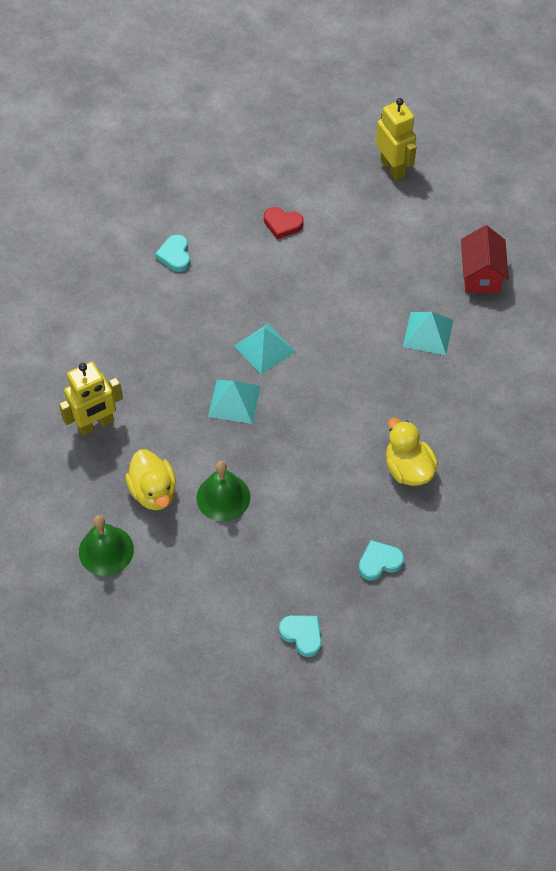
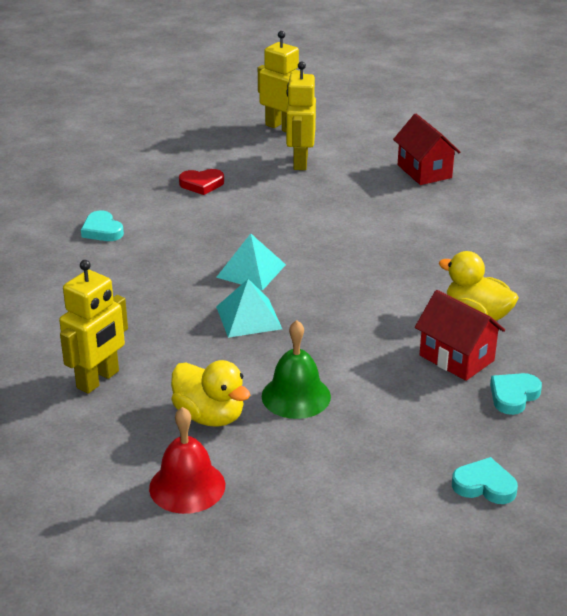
camera: 25 degrees left, 25 degrees down
green bell [79,515,134,576] -> red bell [149,407,225,514]
turquoise pyramid [403,312,453,355] -> none
none -> yellow robot [286,61,316,170]
none -> red house [415,290,505,381]

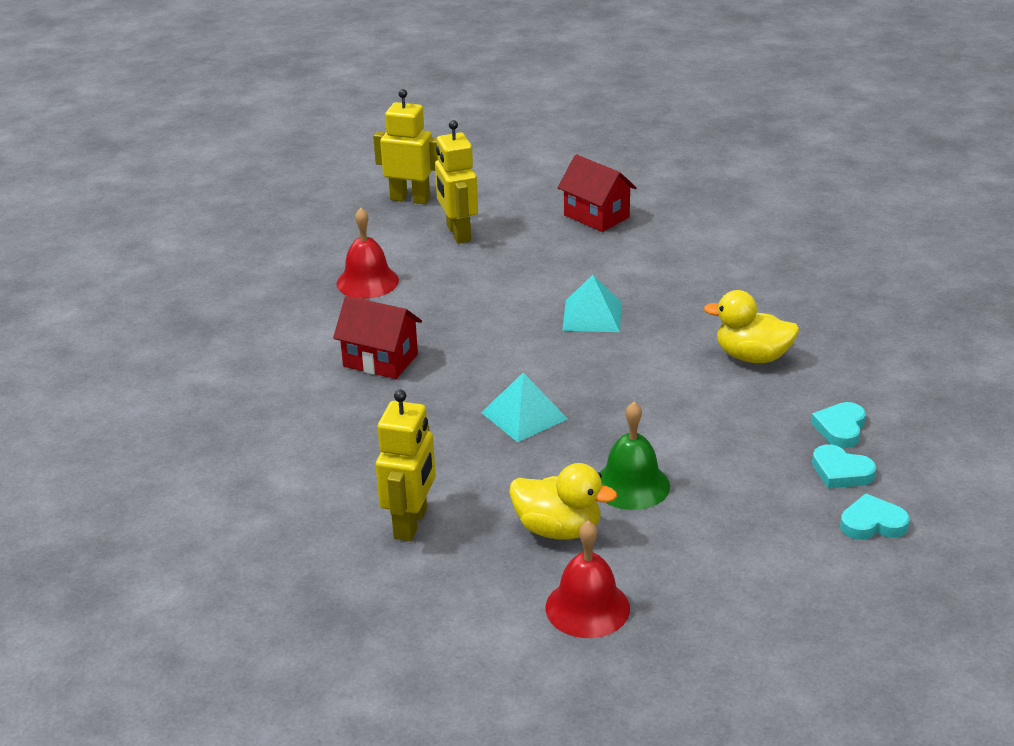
camera: 20 degrees left, 0 degrees up
turquoise heart [81,211,124,241] -> turquoise heart moved to [812,444,876,488]
red heart [179,169,224,195] -> red bell [336,208,399,299]
turquoise pyramid [216,233,286,290] -> turquoise pyramid moved to [562,275,622,332]
red house [415,290,505,381] -> red house moved to [333,296,422,379]

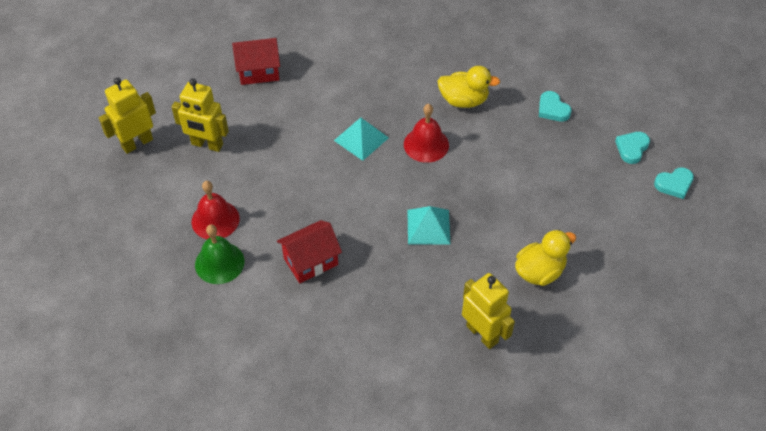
camera: 55 degrees left, 20 degrees up
red bell [545,520,630,638] -> red bell moved to [404,104,449,163]
green bell [599,402,670,510] -> green bell moved to [195,224,245,284]
yellow duck [704,290,799,363] -> yellow duck turned 135 degrees counterclockwise [437,66,500,108]
turquoise heart [812,444,876,488] -> turquoise heart moved to [654,167,694,199]

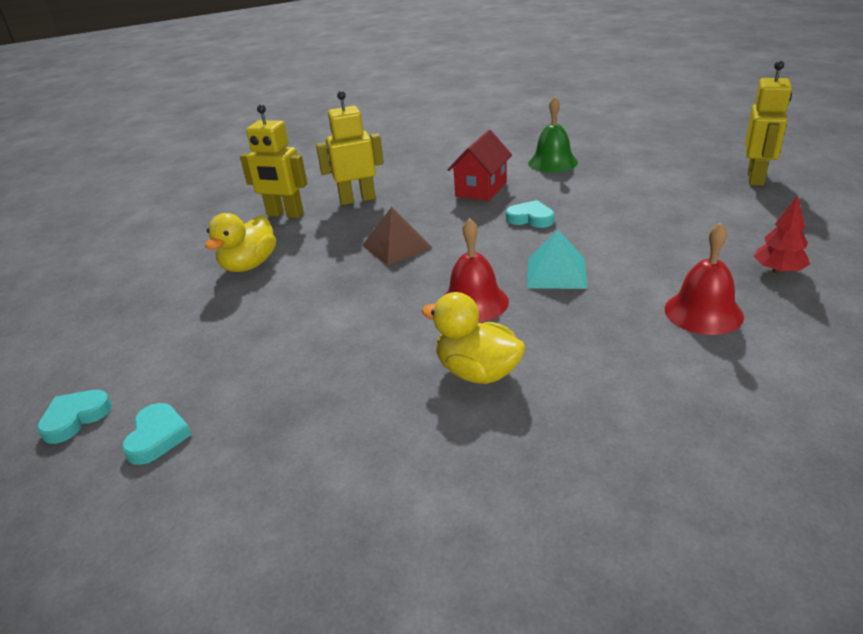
camera: 150 degrees right, 20 degrees down
yellow robot [172,79,229,152] -> yellow robot moved to [316,91,384,205]
red bell [192,181,240,239] -> red bell moved to [665,222,744,335]
red house [232,38,280,85] -> red tree [754,195,810,274]
turquoise pyramid [408,206,450,244] -> brown pyramid [362,207,432,265]
yellow duck [437,66,500,108] -> yellow duck turned 60 degrees clockwise [422,292,526,384]
turquoise heart [539,91,572,122] -> turquoise heart moved to [506,200,554,228]

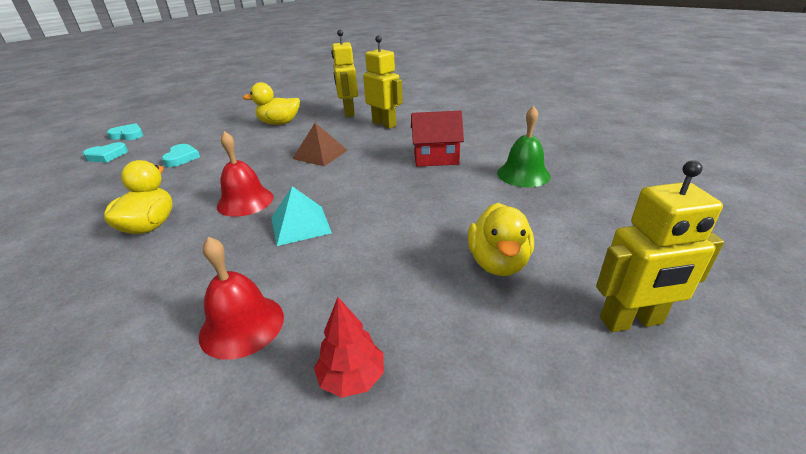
camera: 60 degrees right, 0 degrees up
turquoise heart [506,200,554,228] -> turquoise heart moved to [162,144,200,167]
none -> yellow duck [468,203,534,276]

